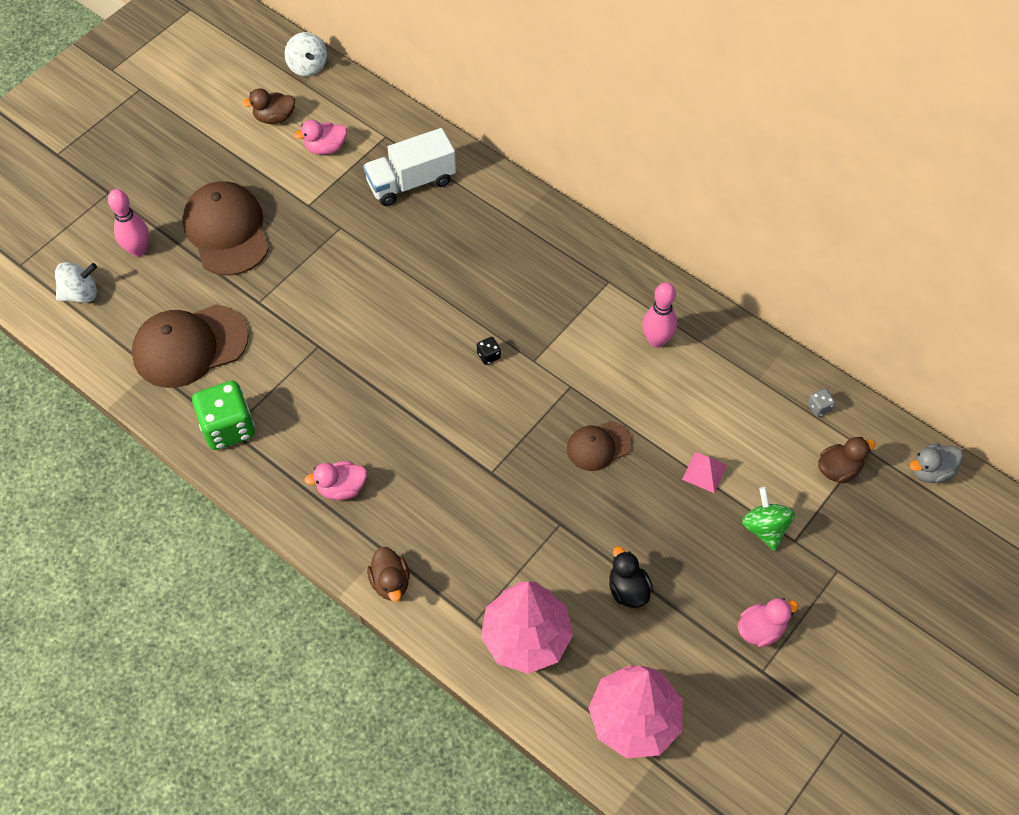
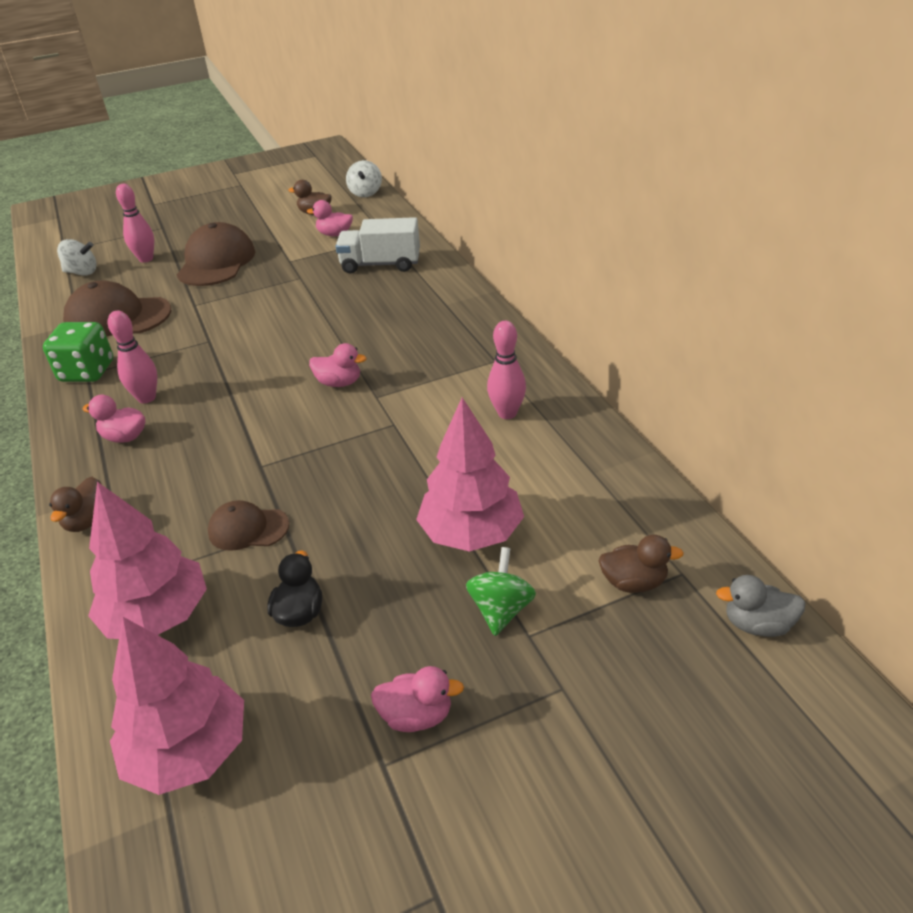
camera: 30 degrees right, 20 degrees down
black dice [477,337,501,365] -> pink duck [309,343,367,387]
brown cap [567,421,632,471] -> brown cap moved to [208,500,289,551]
pink pyramid [682,452,727,493] -> pink tree [416,397,524,552]
grey dice [808,388,835,417] -> none
none -> pink bowling pin [108,311,157,403]

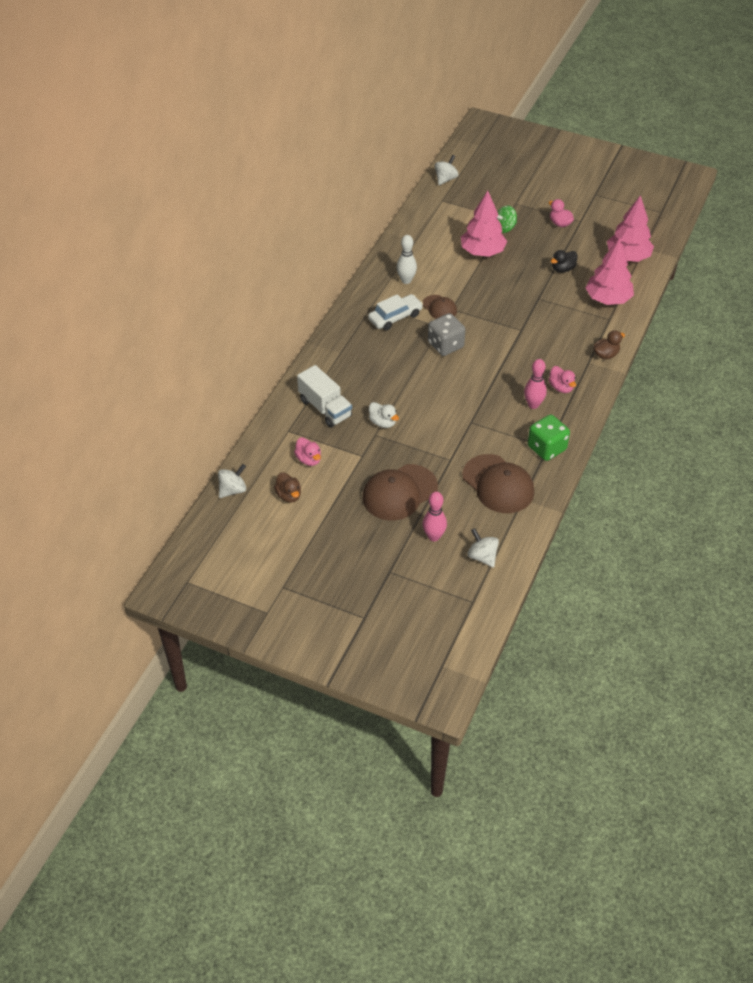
camera: 135 degrees left, 10 degrees up
brown cap [208,500,289,551] -> brown cap moved to [422,295,457,319]
pink duck [309,343,367,387] -> grey dice [428,313,466,356]
pink bowling pin [487,321,526,419] -> white bowling pin [396,235,417,284]
brown duck [599,535,684,593] -> none
grey duck [716,575,805,637] -> white spinning top [435,155,459,185]
none -> white car [368,294,423,331]
none -> white duck [369,402,399,428]

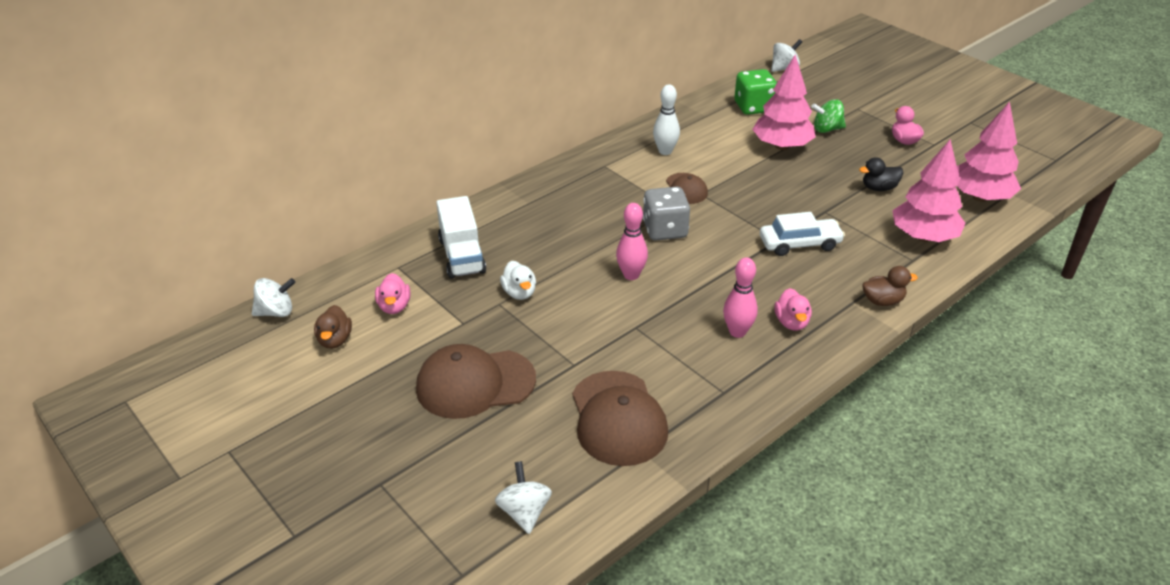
camera: 25 degrees right, 10 degrees down
white car [368,294,423,331] -> white car moved to [760,212,845,256]
pink bowling pin [423,492,447,541] -> pink bowling pin moved to [616,203,648,280]
green dice [528,414,570,461] -> green dice moved to [734,69,777,115]

